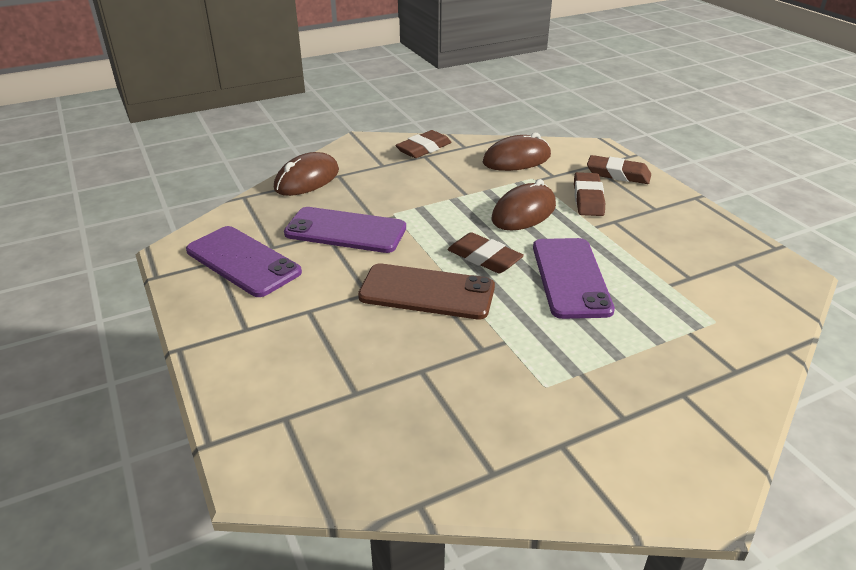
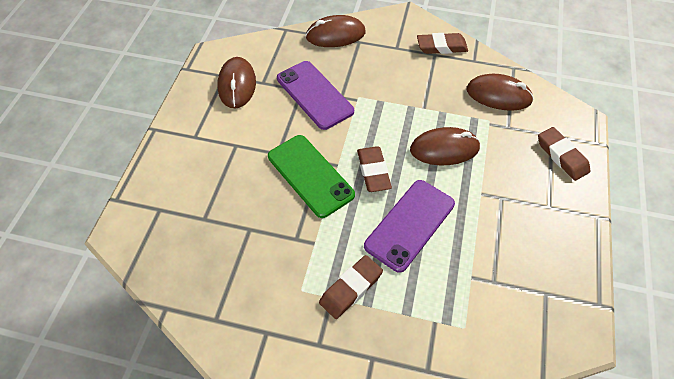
camera: 40 degrees right, 20 degrees up
purple phone [186,226,302,297] -> brown mouse [218,57,256,109]
brown phone [358,263,495,319] -> green phone [268,135,355,218]
brown eraser [574,172,605,216] -> brown eraser moved to [319,255,383,319]

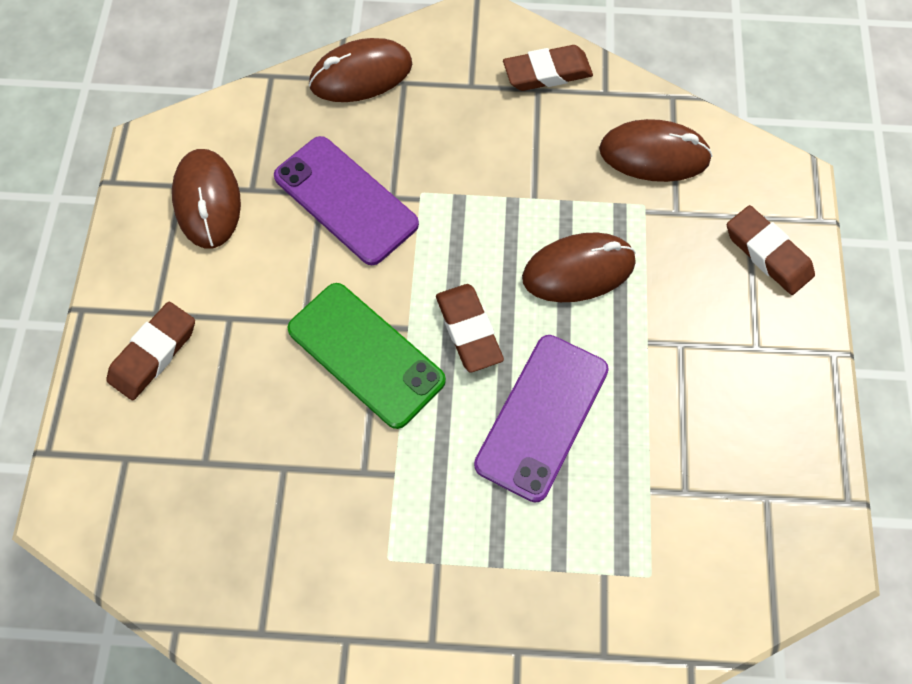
camera: 10 degrees left, 10 degrees up
brown eraser [319,255,383,319] -> brown eraser moved to [106,302,195,400]

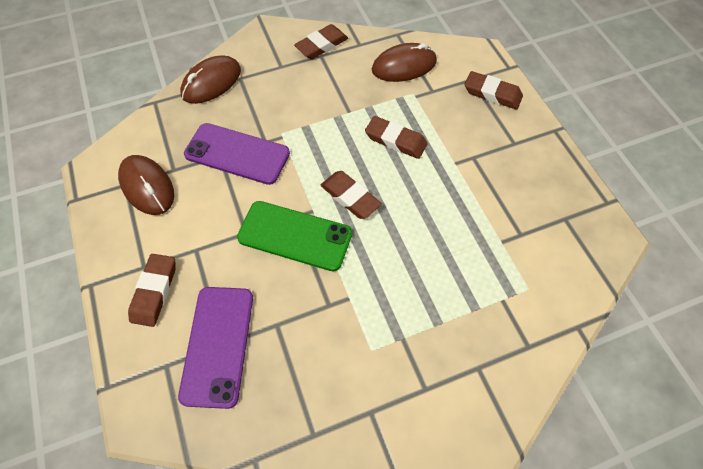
camera: 25 degrees left, 5 degrees down
purple phone [474,335,609,503] -> purple phone moved to [178,287,253,409]
brown mouse [522,232,636,302] -> brown eraser [365,116,427,159]

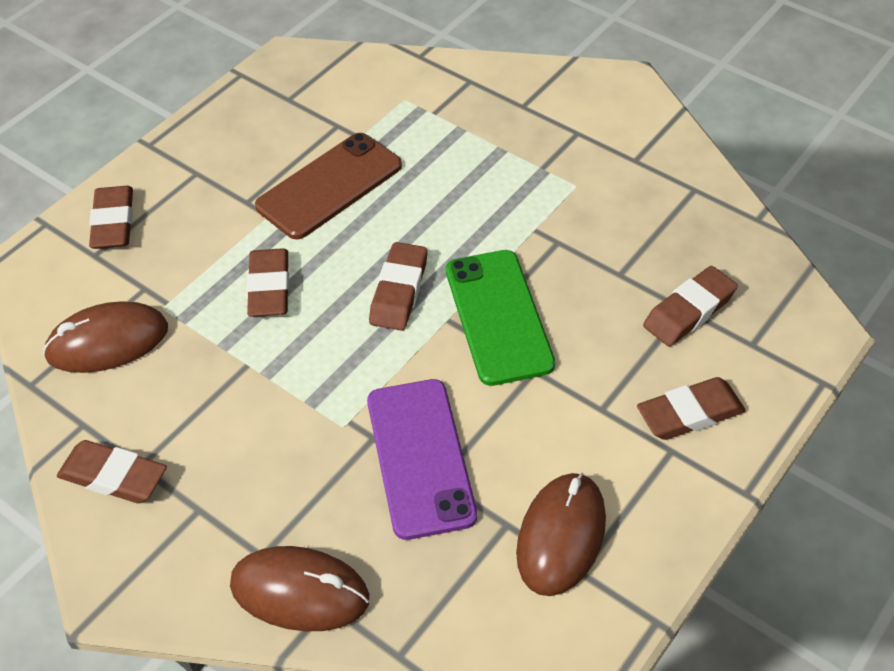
camera: 120 degrees left, 10 degrees down
purple phone [178,287,253,409] -> brown eraser [643,266,738,346]
brown mouse [372,43,437,82] -> brown mouse turned 60 degrees counterclockwise [43,302,168,373]
none -> brown phone [255,133,402,240]

